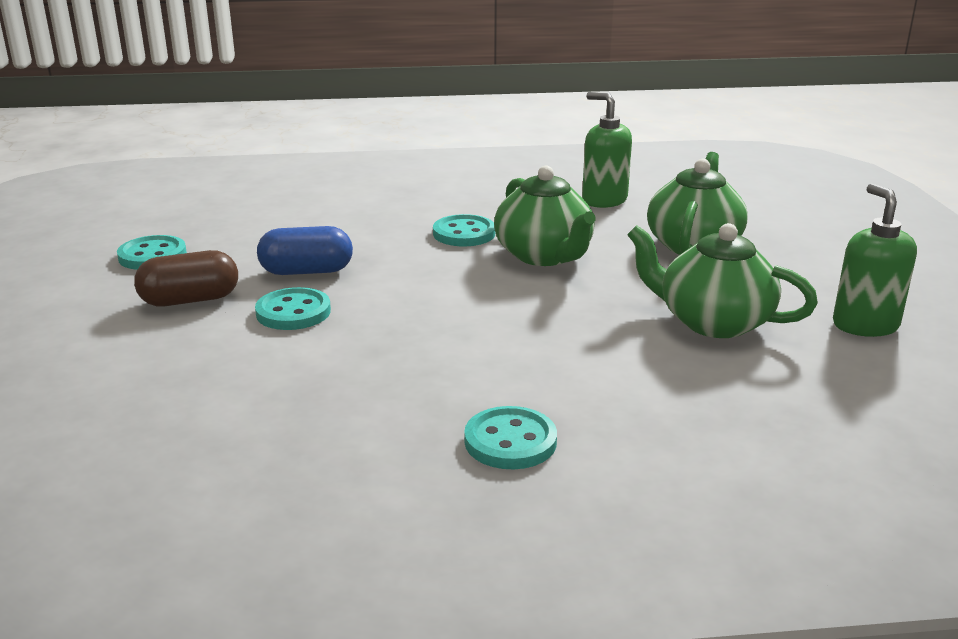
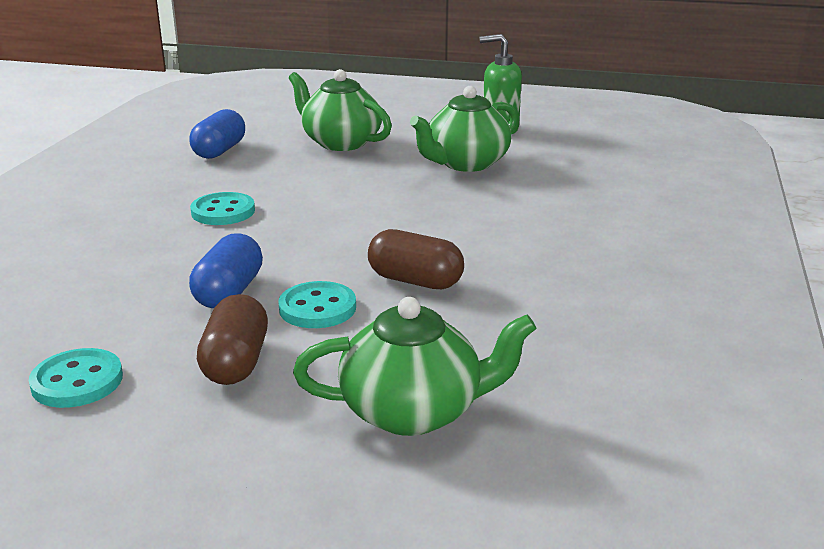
camera: 70 degrees left, 0 degrees up
turquoise button [464,406,557,469] -> none
green teapot [494,166,596,266] -> green teapot moved to [293,297,537,436]
green soap dispenser [582,92,632,208] -> blue capsule [189,109,245,159]
none -> brown capsule [368,229,464,289]

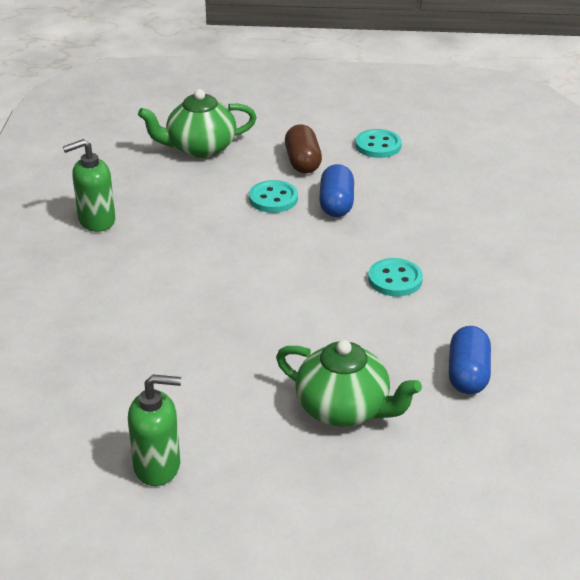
camera: 170 degrees right, 10 degrees up
brown capsule [368,229,464,289] -> none
green teapot [410,86,518,172] -> none
none -> green soap dispenser [63,139,115,232]

